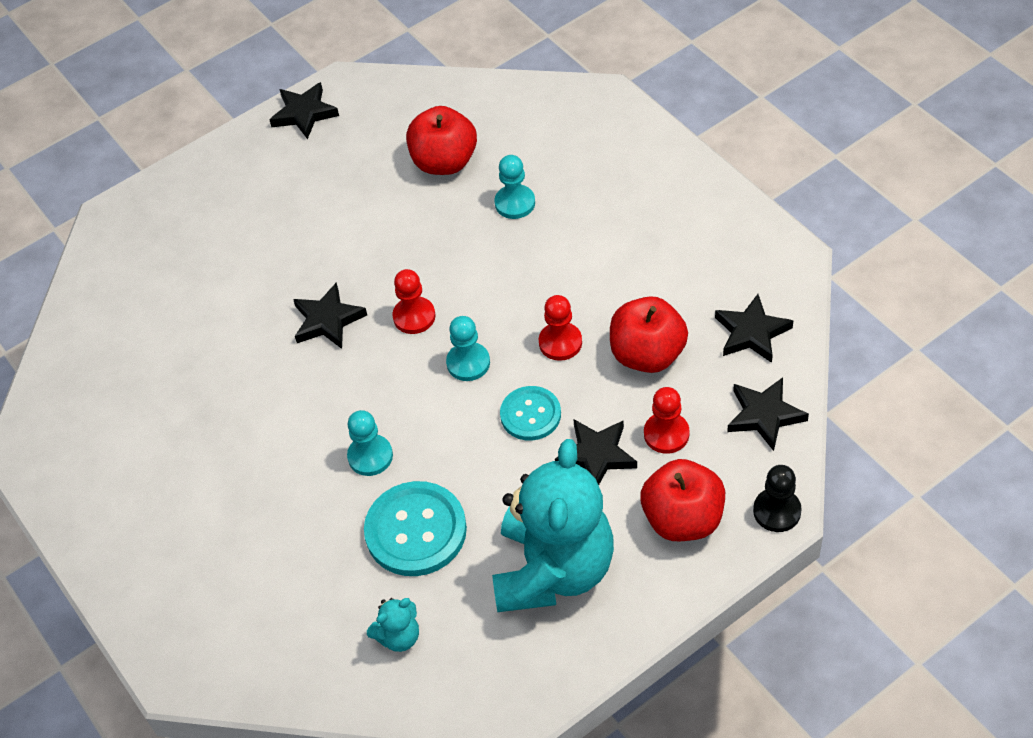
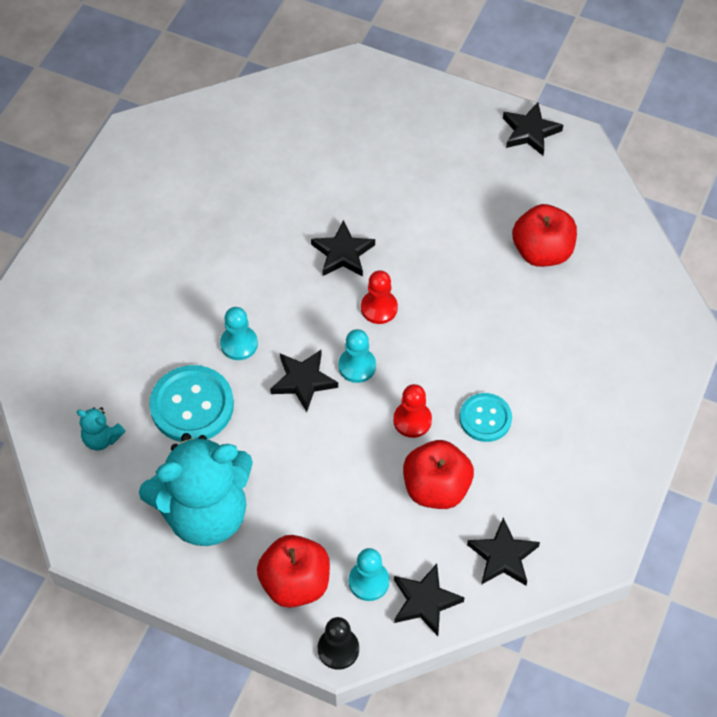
camera: 55 degrees right, 5 degrees up
turquoise pawn [494,155,535,219] -> turquoise pawn moved to [349,548,389,601]
turquoise button [500,386,561,441] -> turquoise button moved to [459,393,512,442]
black star [555,419,637,485] -> black star moved to [270,350,338,412]
red pawn [644,387,689,454] -> none

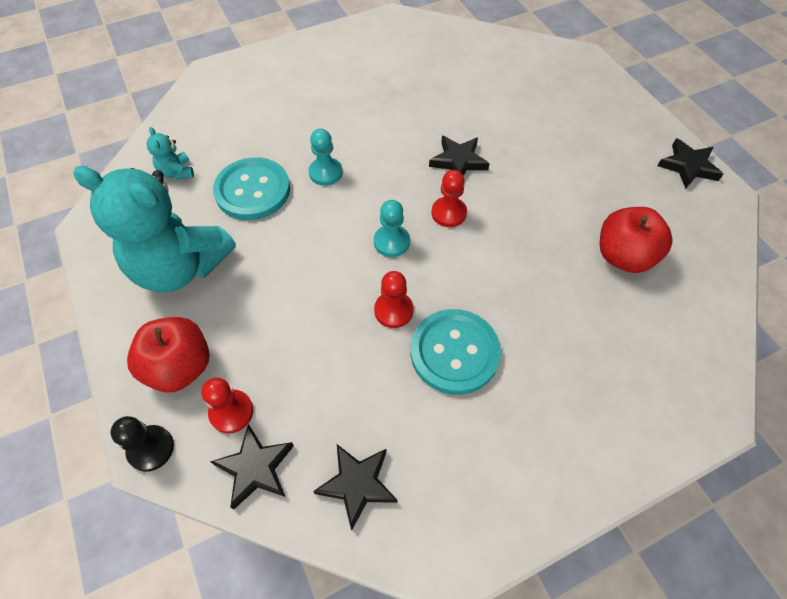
camera: 40 degrees right, 0 degrees up
black star [270,350,338,412] -> none
turquoise pawn [349,548,389,601] -> red pawn [201,377,253,434]
red apple [403,440,474,509] -> none
turquoise button [459,393,512,442] -> turquoise button [411,309,501,395], size x1.60

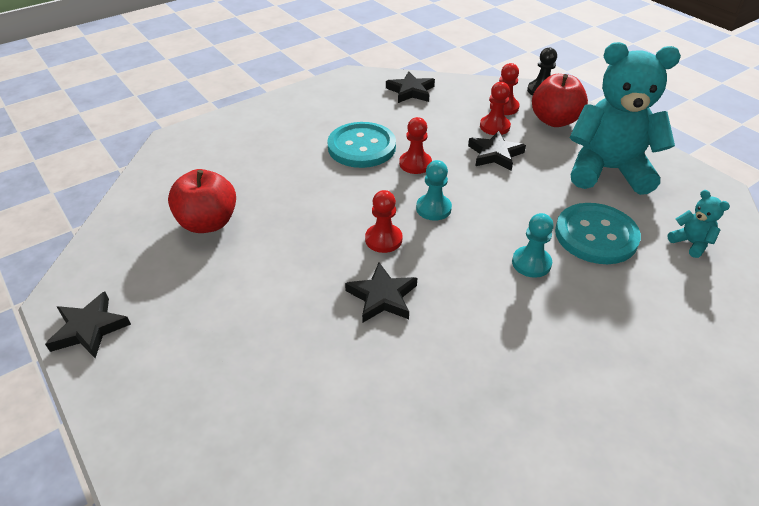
camera: 170 degrees right, 15 degrees down
black star [210,424,294,510] -> black star moved to [468,131,526,171]
none -> red pawn [480,82,511,135]

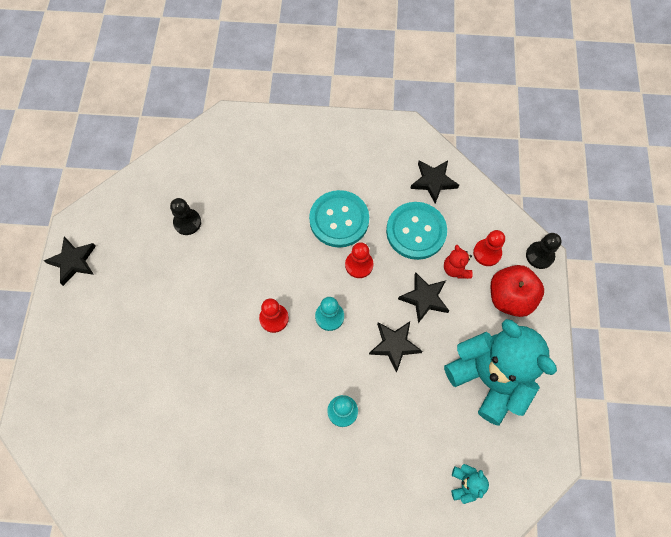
camera: 40 degrees right, 25 degrees up
red apple [168,169,236,233] -> black pawn [170,198,201,235]
black star [345,263,417,322] -> black star moved to [369,322,423,373]
red pawn [480,82,511,135] -> red teddy bear [444,245,473,279]
turquoise button [555,203,641,264] -> turquoise button moved to [386,202,447,260]

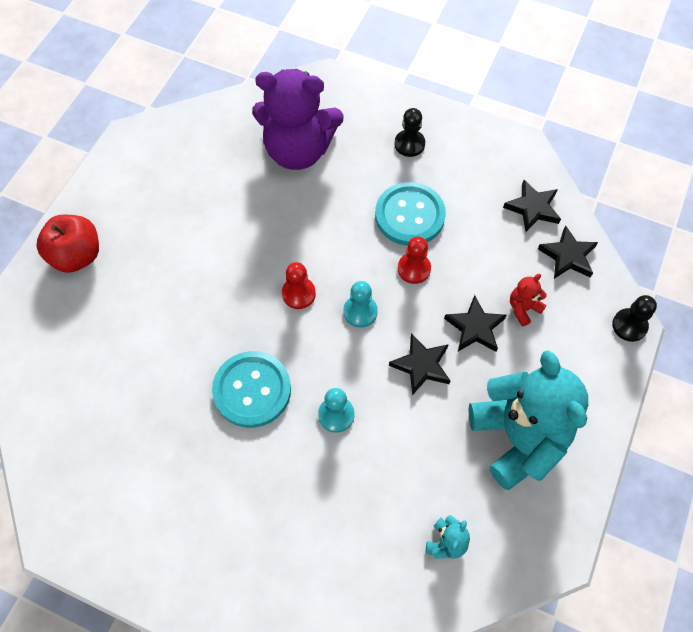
camera: 20 degrees right, 5 degrees down
black star [44,237,96,286] -> black star moved to [538,225,598,279]
black pawn [170,198,201,235] -> black pawn moved to [395,108,425,157]
turquoise button [386,202,447,260] -> turquoise button moved to [212,351,291,428]
red teddy bear [444,245,473,279] -> red teddy bear turned 45 degrees clockwise [510,274,547,326]
red pawn [473,230,505,266] -> none
red apple [491,265,544,317] -> red apple moved to [36,215,99,273]
none -> purple teddy bear [252,69,344,170]

